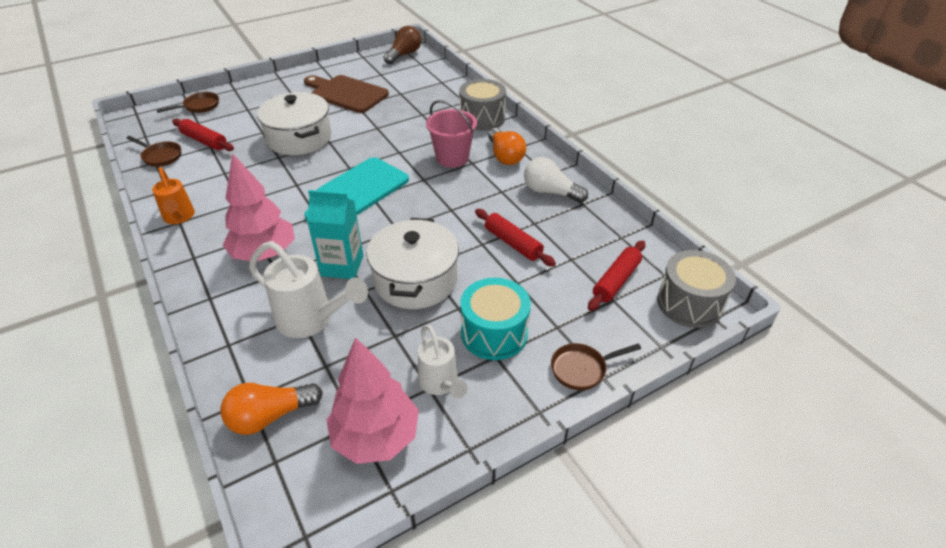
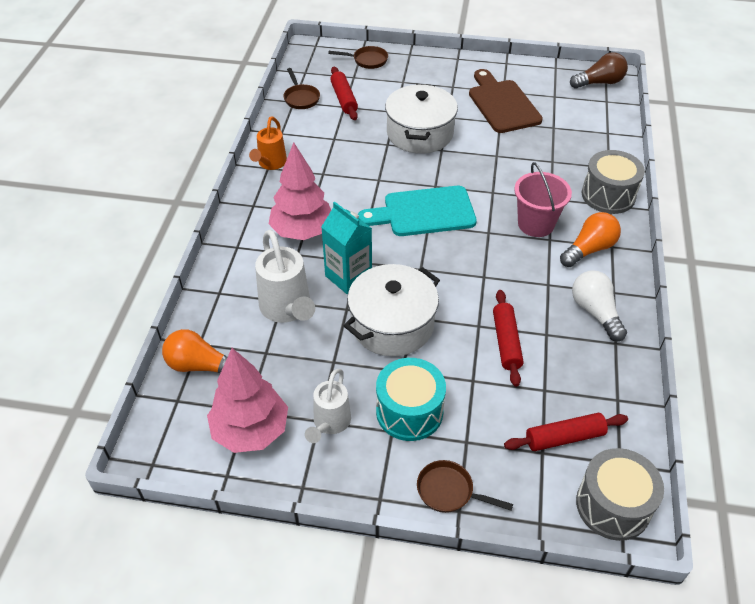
camera: 40 degrees right, 5 degrees up
orange light bulb [488,128,526,165] -> orange light bulb turned 150 degrees counterclockwise [560,212,621,267]

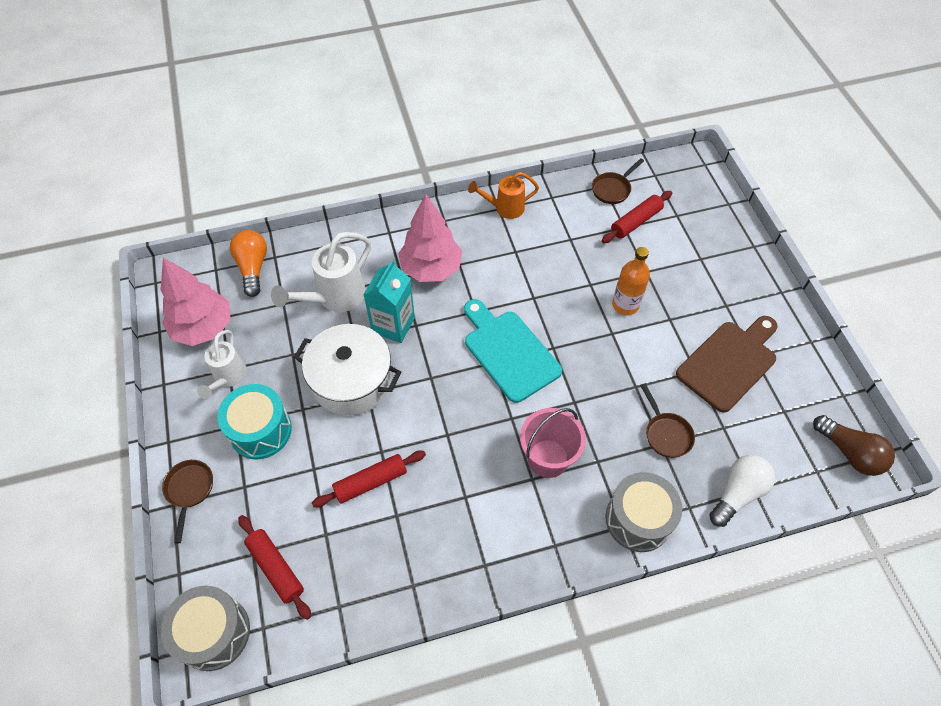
camera: 65 degrees right, 10 degrees up
white watering can [305,369,351,443] -> white watering can turned 75 degrees counterclockwise [197,330,247,399]
brown pan [328,46,388,69] -> brown pan moved to [640,383,695,458]
white pot [385,84,458,154] -> orange bottle [612,247,650,315]
orange light bulb [560,212,621,267] -> none
white light bulb [572,270,627,341] -> white light bulb moved to [709,455,775,527]

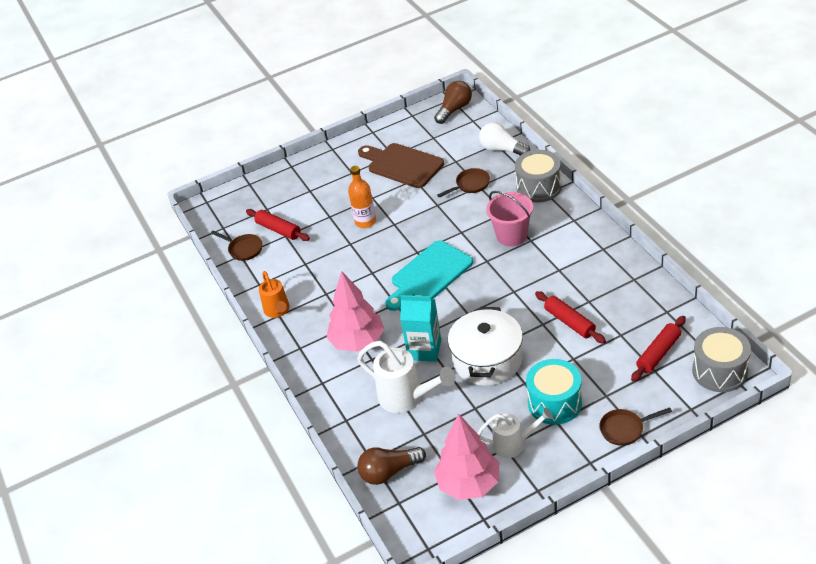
camera: 95 degrees left, 15 degrees down
orange light bulb [230,230,267,297] -> brown light bulb [357,447,426,485]

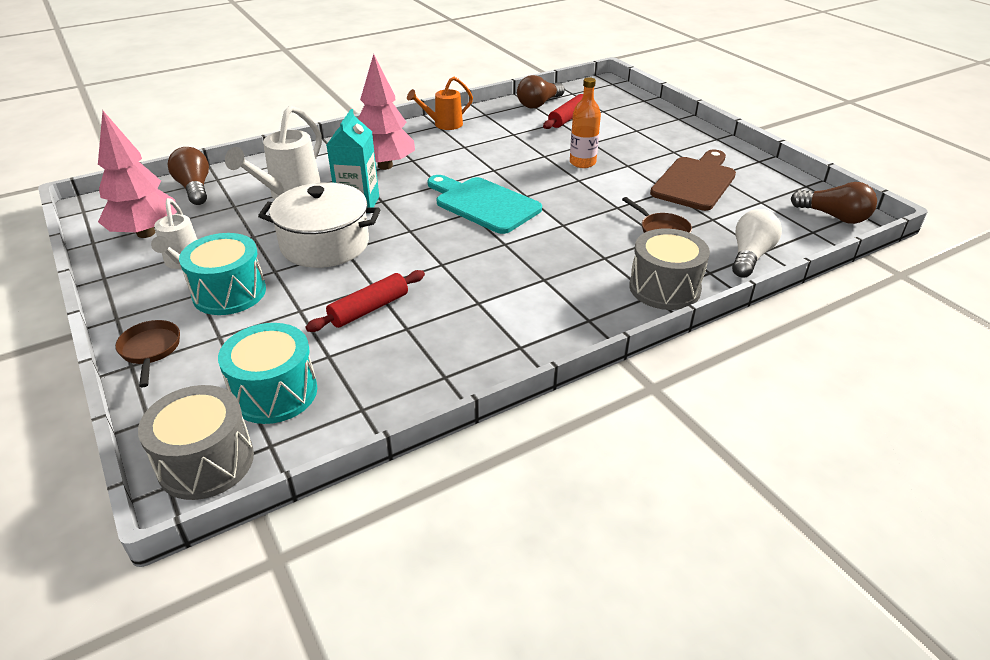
camera: 80 degrees right, 5 degrees down
brown pan [211,230,262,261] -> brown light bulb [517,75,565,108]
pink bucket [486,191,533,247] -> none
red rolling pin [631,316,686,382] -> turquoise drum [218,323,317,424]

